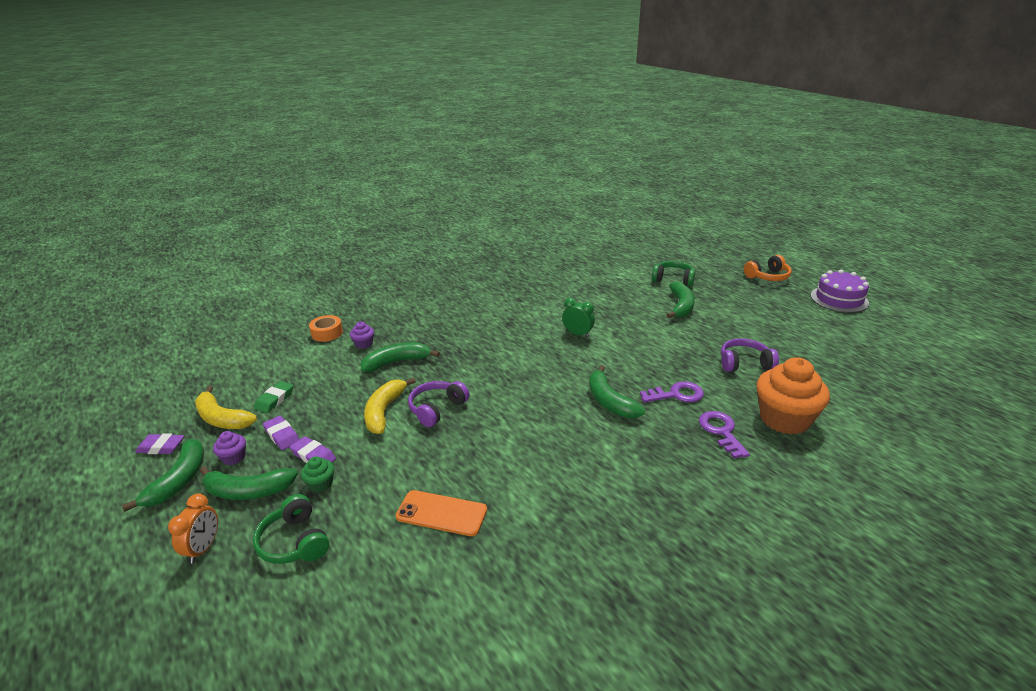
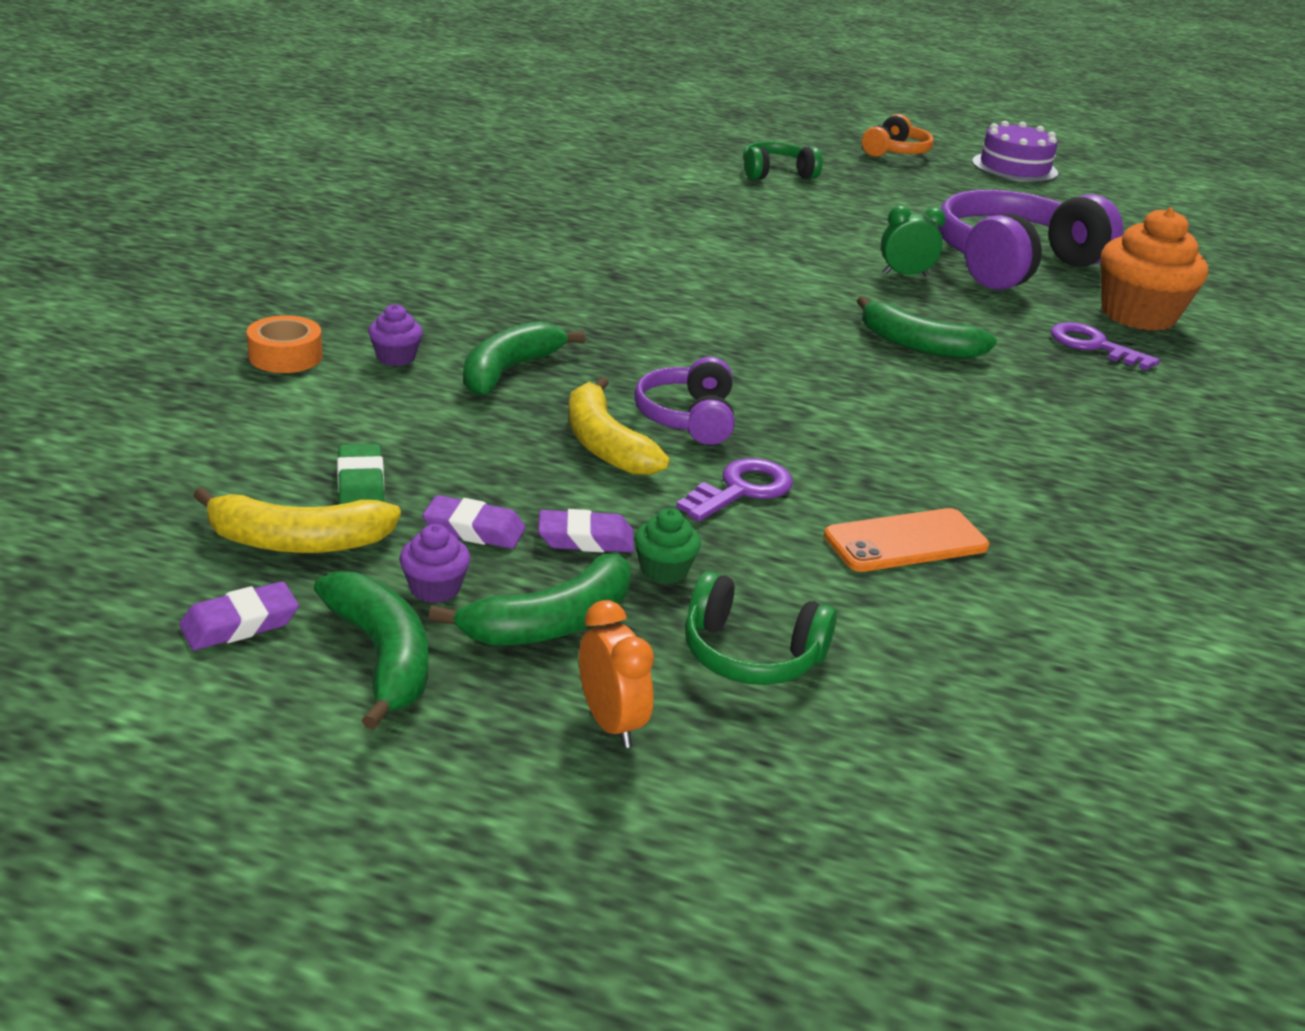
camera: 40 degrees left, 0 degrees up
green clock [562,298,595,337] -> green clock moved to [881,205,946,276]
purple key [640,381,704,402] -> purple key moved to [676,458,793,521]
green banana [667,282,695,318] -> none
purple headphones [721,338,779,372] -> purple headphones [937,190,1123,290], size x1.99

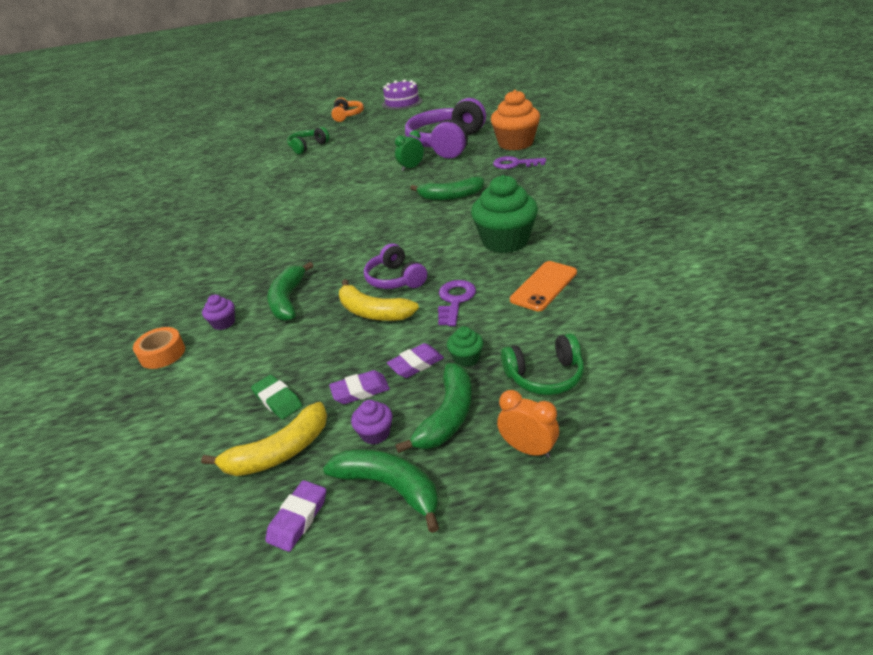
camera: 25 degrees left, 5 degrees up
none -> green cupcake [471,175,538,253]

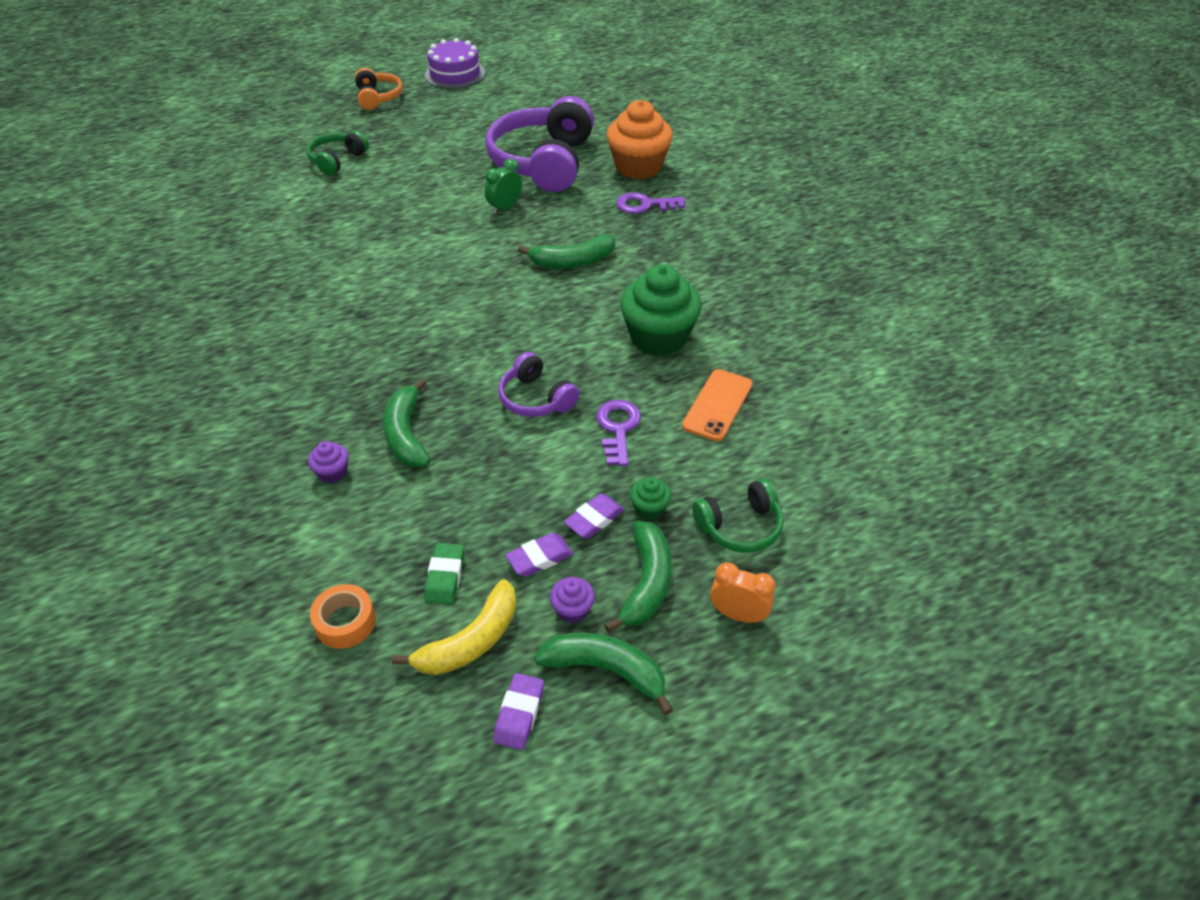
camera: 15 degrees left, 10 degrees up
orange tape [133,327,185,369] -> orange tape moved to [310,584,376,649]
green eraser [251,375,302,419] -> green eraser turned 60 degrees clockwise [424,543,464,604]
yellow banana [339,279,419,321] -> none

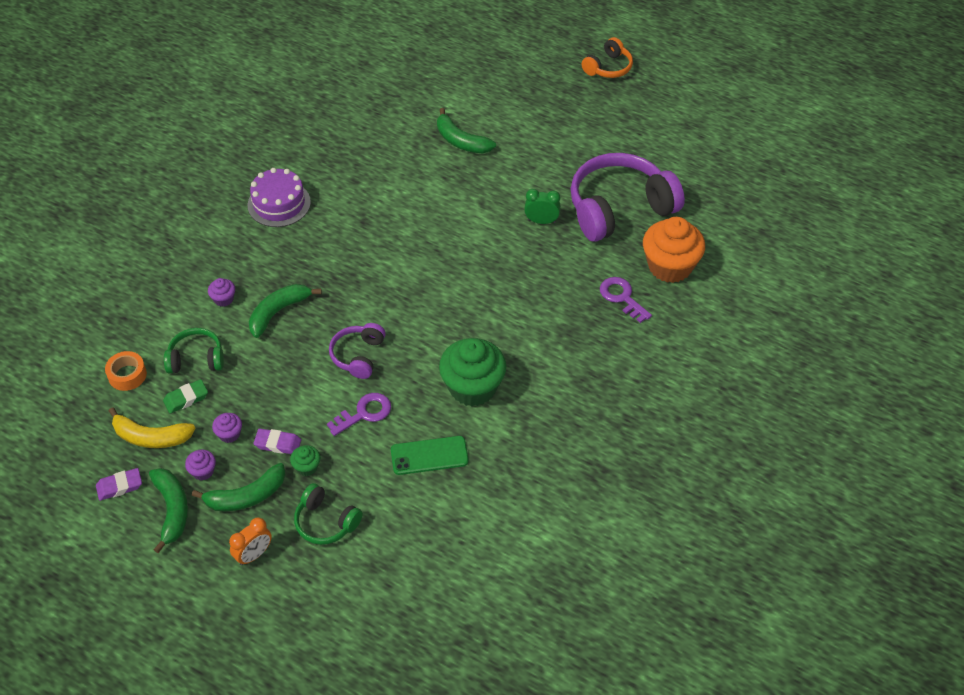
camera: 55 degrees right, 5 degrees up
green headphones [306,130,369,175] -> green headphones moved to [164,328,224,373]
purple cake [425,38,485,89] -> purple cake moved to [248,168,311,227]
purple eraser [505,533,573,577] -> purple cupcake [212,413,242,443]
green banana [518,234,615,268] -> green banana moved to [437,108,496,153]
orange phone [682,369,752,441] -> green phone [391,436,469,475]
orange clock [710,562,776,623] -> orange clock turned 60 degrees clockwise [229,517,272,566]

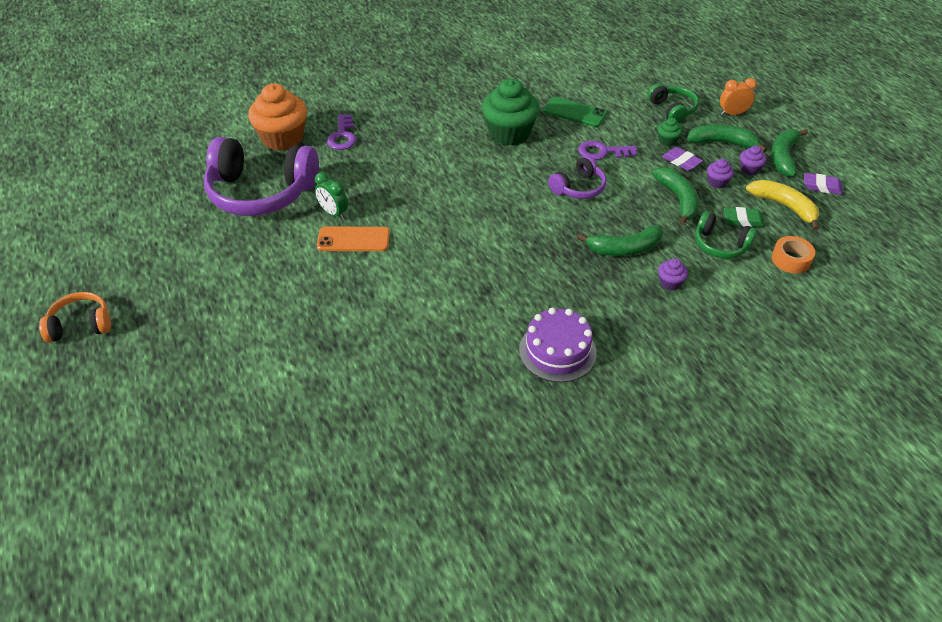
camera: 145 degrees left, 5 degrees down
green banana [437,108,496,153] -> green banana moved to [652,167,699,225]
none -> orange phone [317,227,390,251]

